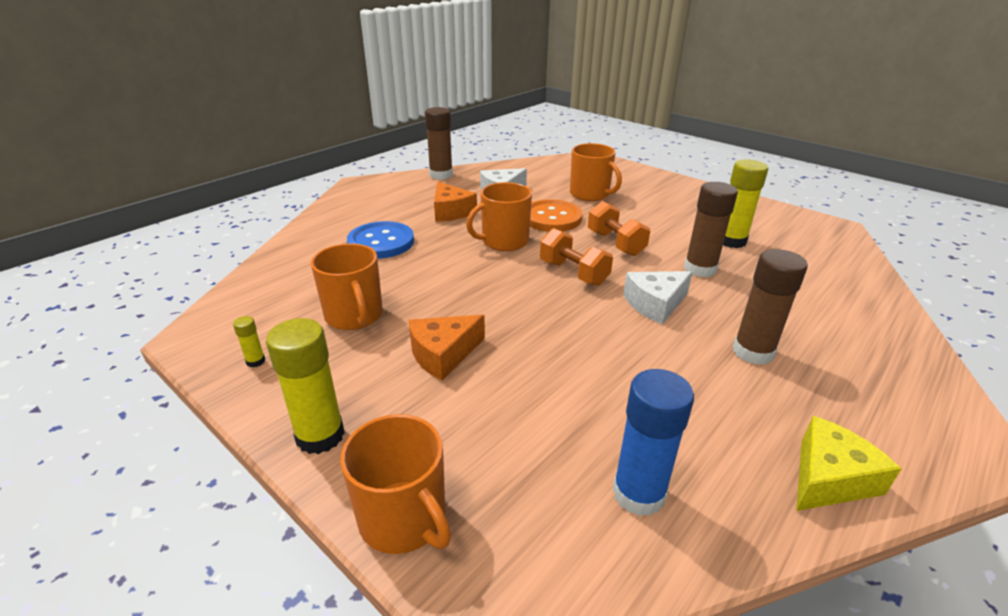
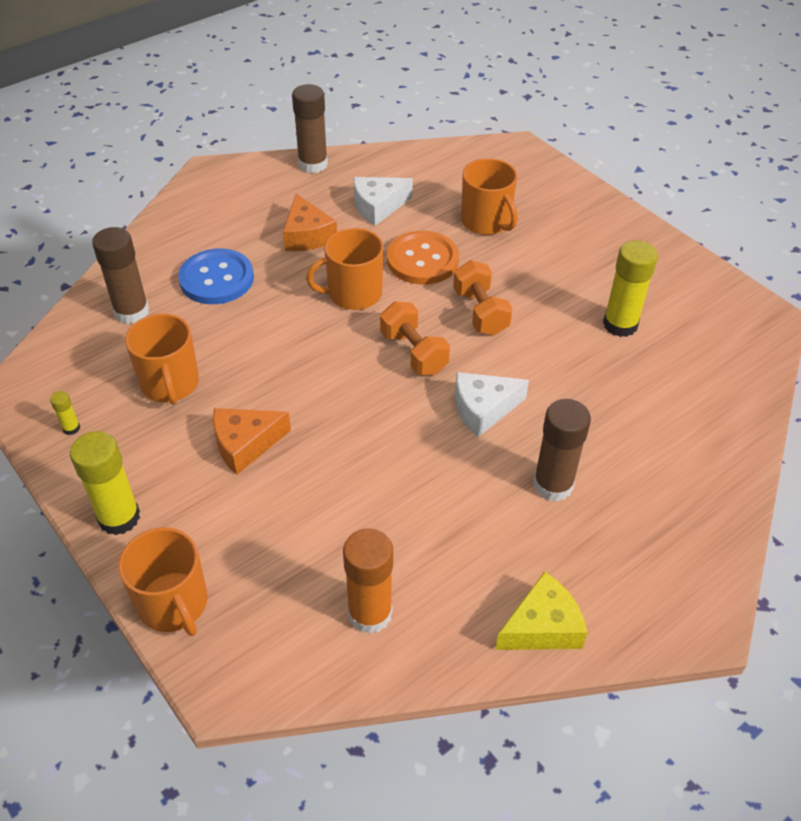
camera: 10 degrees right, 15 degrees up
blue glue stick [612,369,694,516] -> orange glue stick [343,528,393,634]
brown glue stick [684,182,738,277] -> brown glue stick moved to [92,227,149,324]

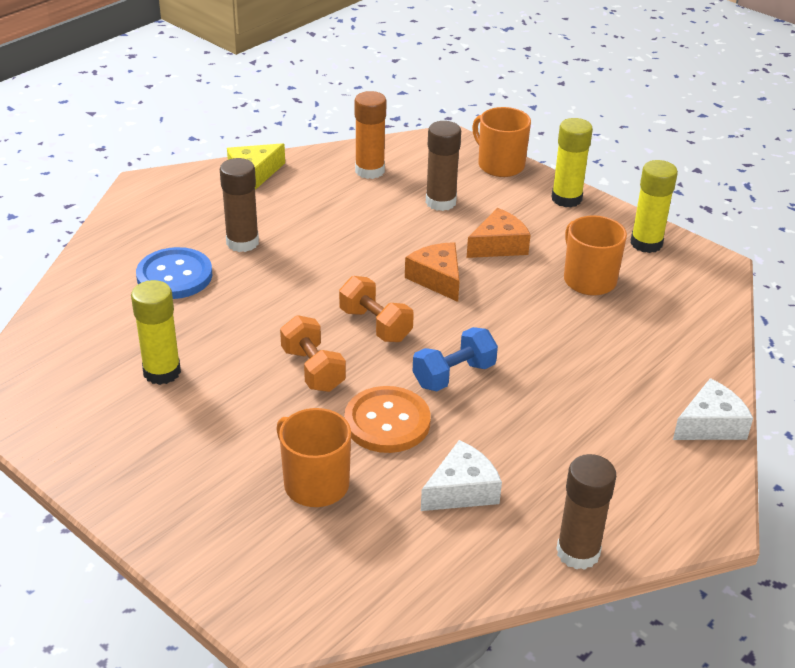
camera: 170 degrees right, 10 degrees down
yellow glue stick [50,391,80,435] -> yellow glue stick [630,160,678,253], size x2.22
brown glue stick [92,227,149,324] -> brown glue stick moved to [426,121,461,211]
blue button [178,249,254,304] -> blue button moved to [136,247,213,299]
orange cheese [283,194,337,251] -> orange cheese moved to [405,242,460,302]
orange mug [306,228,384,310] -> blue dumbbell [412,327,498,391]
white cheese [455,372,529,437] -> white cheese moved to [673,378,753,440]

